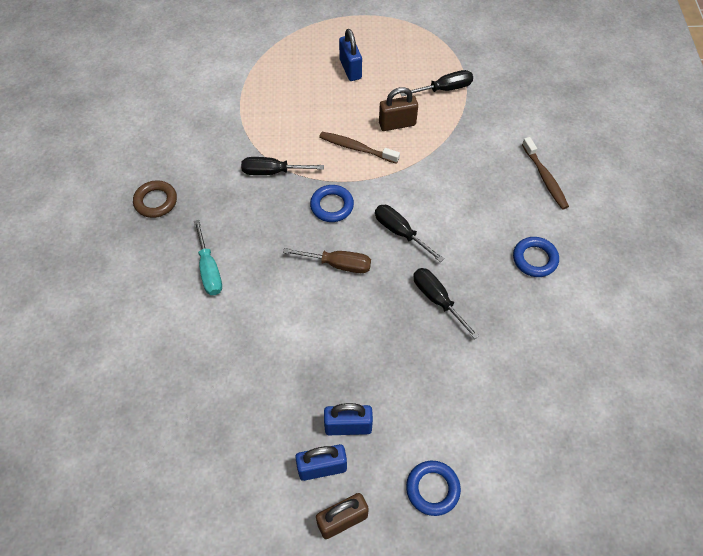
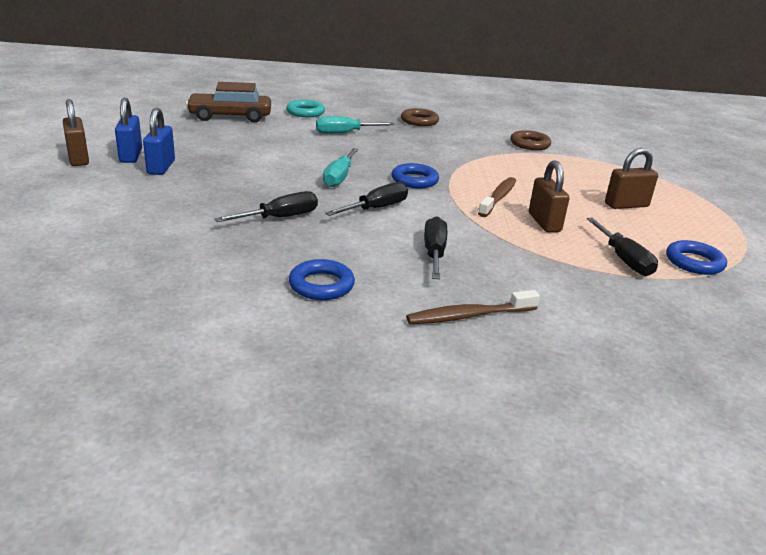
camera: 90 degrees right, 30 degrees down
black screwdriver [241,157,324,175] -> black screwdriver moved to [424,217,447,279]
brown screwdriver [283,248,371,273] -> turquoise screwdriver [323,148,359,187]
blue padlock [339,29,362,81] -> brown padlock [605,148,658,209]
blue ring [406,461,461,516] -> blue ring moved to [666,240,727,275]
none -> brown car [186,82,271,123]
none -> turquoise ring [286,100,325,117]
none -> brown ring [510,130,551,150]

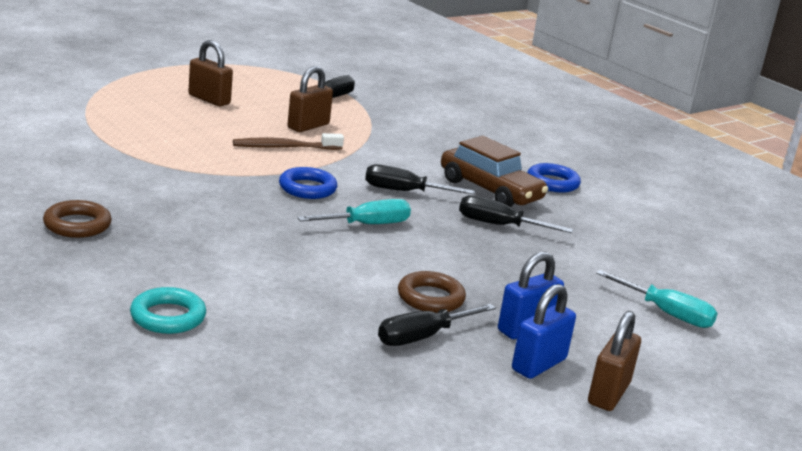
camera: 130 degrees left, 5 degrees down
brown car [186,82,271,123] -> brown car moved to [441,136,548,207]
turquoise screwdriver [316,116,394,134] -> turquoise screwdriver moved to [596,270,718,328]
brown toothbrush [406,290,540,324] -> none
black screwdriver [424,217,447,279] -> black screwdriver moved to [378,304,496,346]
brown ring [510,130,551,150] -> brown ring moved to [398,271,466,313]
blue ring [666,240,727,275] -> none

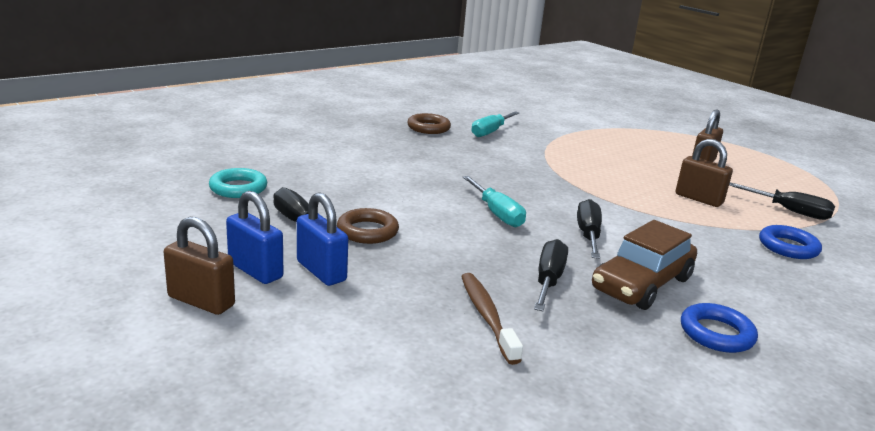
camera: 90 degrees right, 0 degrees up
turquoise ring [130,287,206,334] -> turquoise ring moved to [209,168,267,198]
brown toothbrush [233,133,344,150] -> brown toothbrush moved to [461,273,523,365]
blue ring [279,167,337,199] -> blue ring moved to [759,225,822,259]
turquoise screwdriver [596,270,718,328] -> turquoise screwdriver moved to [471,111,519,137]

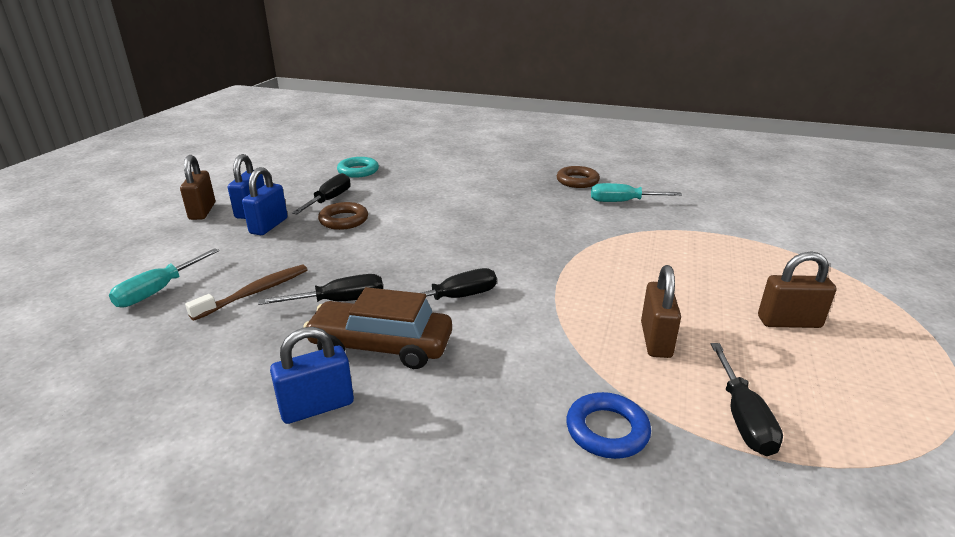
camera: 60 degrees right, 5 degrees up
turquoise screwdriver [463,176,526,227] -> turquoise screwdriver moved to [109,248,219,307]
blue ring [681,303,758,353] -> blue padlock [270,327,354,424]

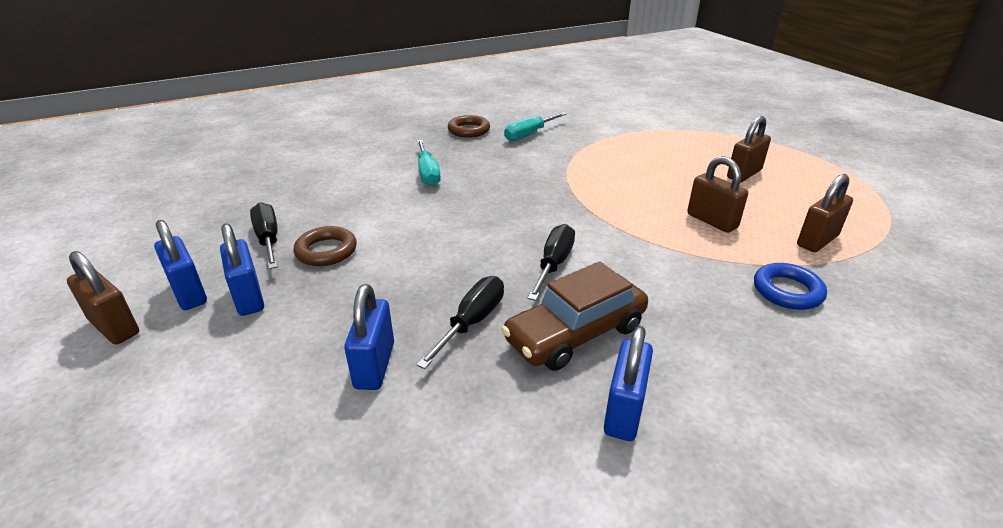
camera: 45 degrees left, 5 degrees up
turquoise screwdriver [109,248,219,307] -> turquoise screwdriver moved to [417,140,441,186]
brown toothbrush [185,265,308,321] -> blue padlock [344,284,394,390]
turquoise ring [337,157,379,178] -> none
black screwdriver [711,343,783,456] -> brown padlock [797,174,853,252]

